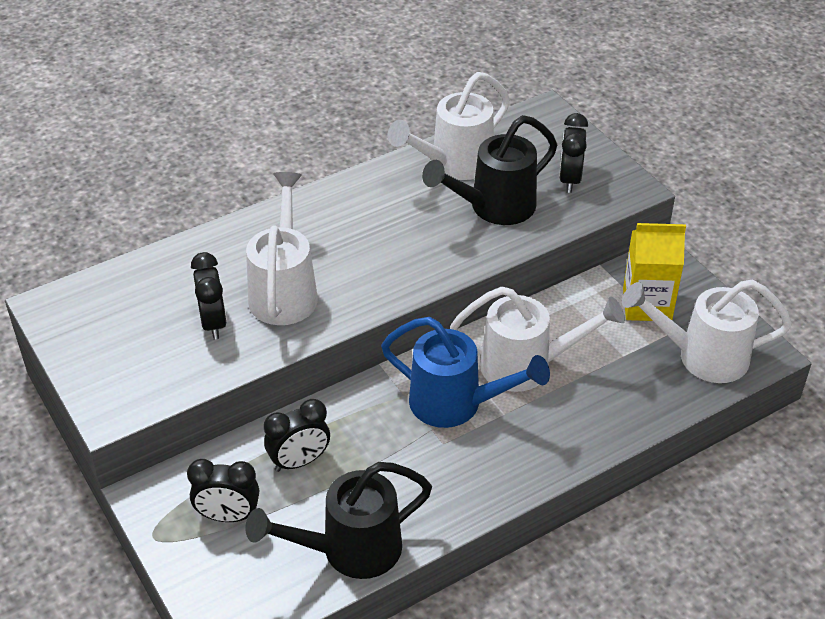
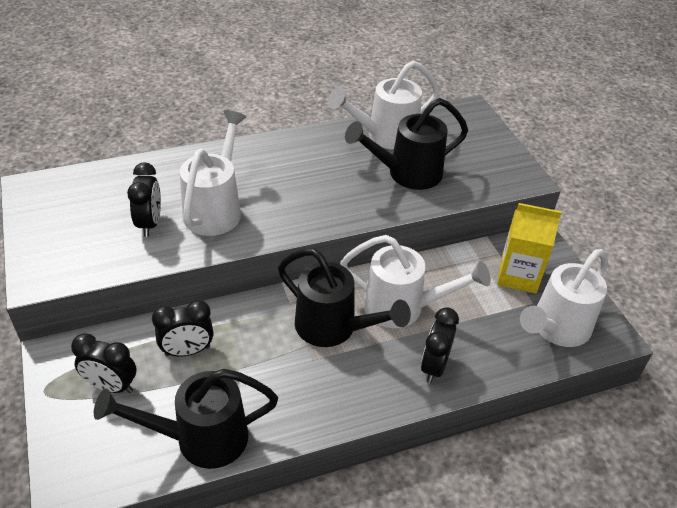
camera: 10 degrees right, 0 degrees up
blue watering can [381,317,550,428] -> black watering can [278,249,411,347]
black clock [559,113,588,193] -> black clock moved to [421,307,459,383]
white watering can [622,280,792,383] -> white watering can turned 60 degrees counterclockwise [520,249,608,347]

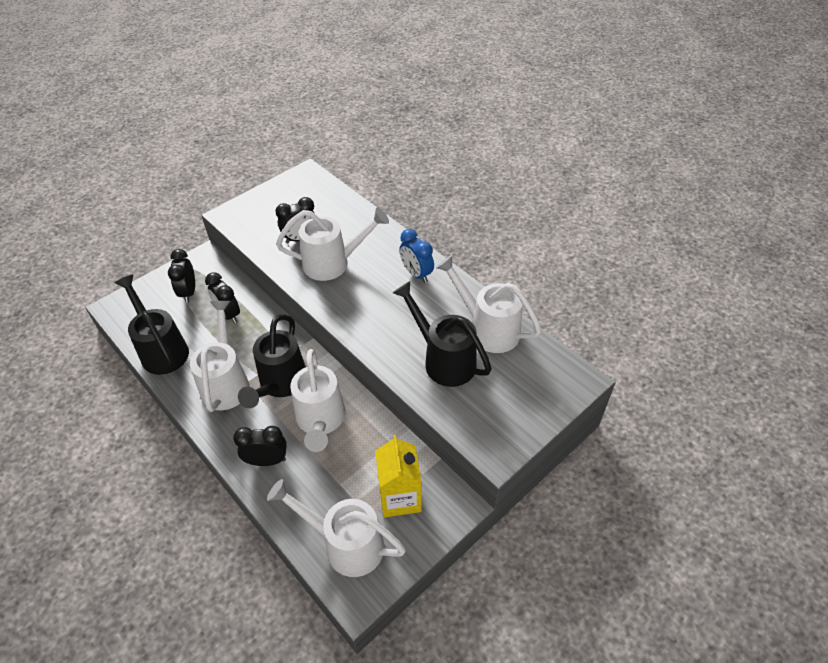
camera: 70 degrees right, 5 degrees up
none -> white watering can [190,301,249,412]
none -> blue clock [399,229,434,283]

